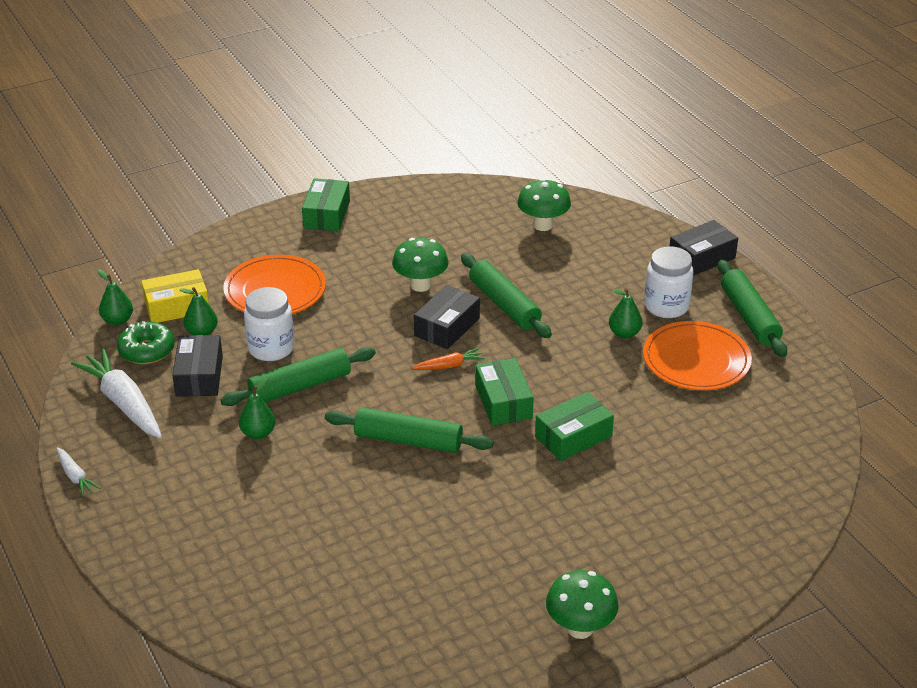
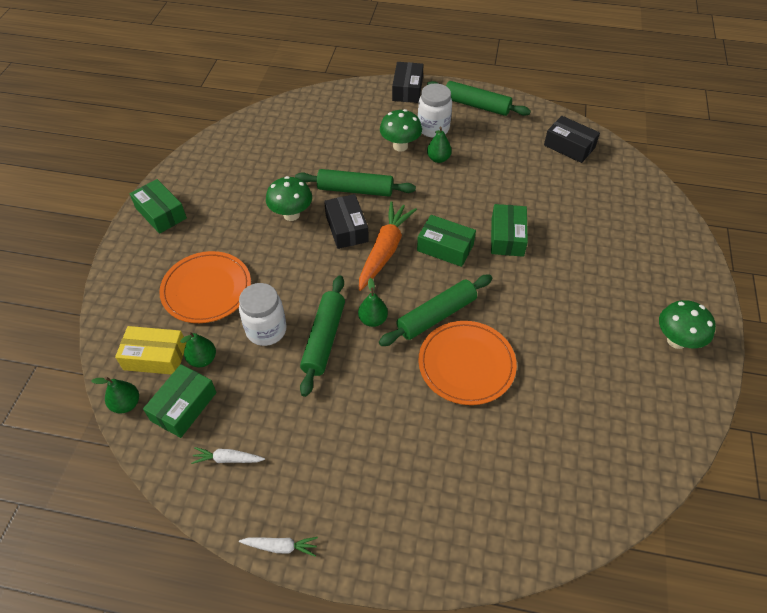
camera: 50 degrees left, 15 degrees up
white carrot [71,348,162,438] -> white carrot [191,447,265,464], size x0.49
green donut [117,321,175,364] -> green box [143,364,217,438]
yellow box [141,269,209,323] -> yellow box turned 75 degrees clockwise [115,326,186,375]
black box [172,335,223,397] -> black box moved to [544,116,600,163]
green pear [239,378,275,439] -> green pear moved to [358,278,388,327]
orange carrot [412,348,485,370] -> orange carrot [359,201,417,291], size x2.04
green mushroom [517,178,571,231] -> green mushroom moved to [380,109,422,152]
orange plate [643,321,752,390] -> orange plate moved to [418,321,517,405]

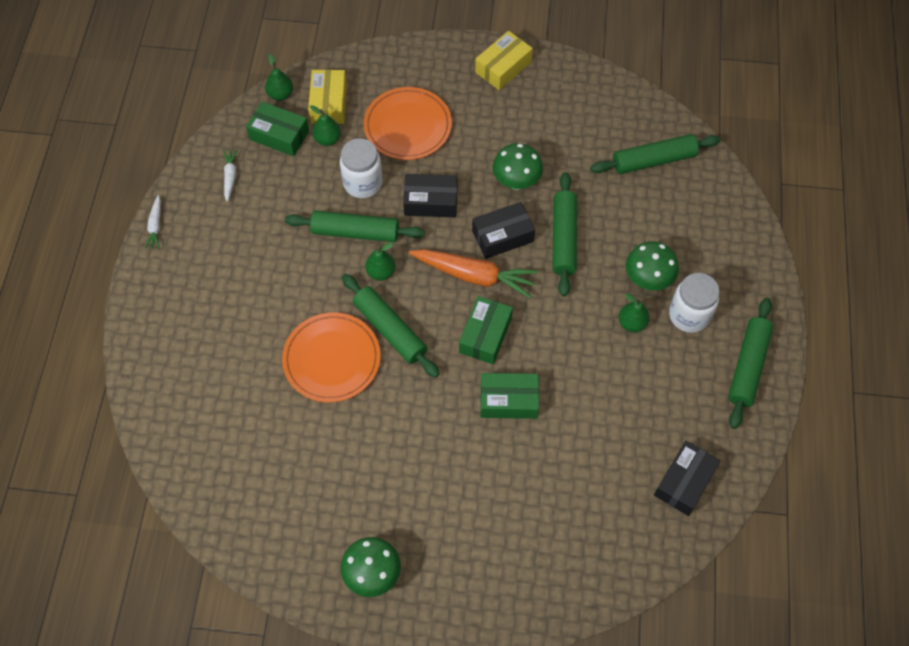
camera: 85 degrees right, 10 degrees up
green box [130,179,187,234] -> yellow box [475,31,533,90]
black box [392,62,424,103] -> black box moved to [403,174,458,217]
none -> green rolling pin [590,134,720,174]

